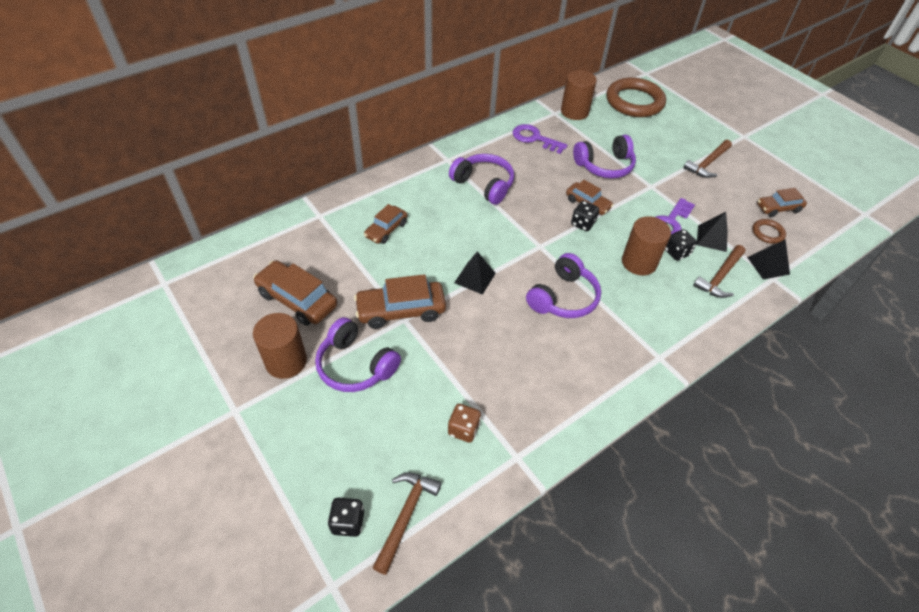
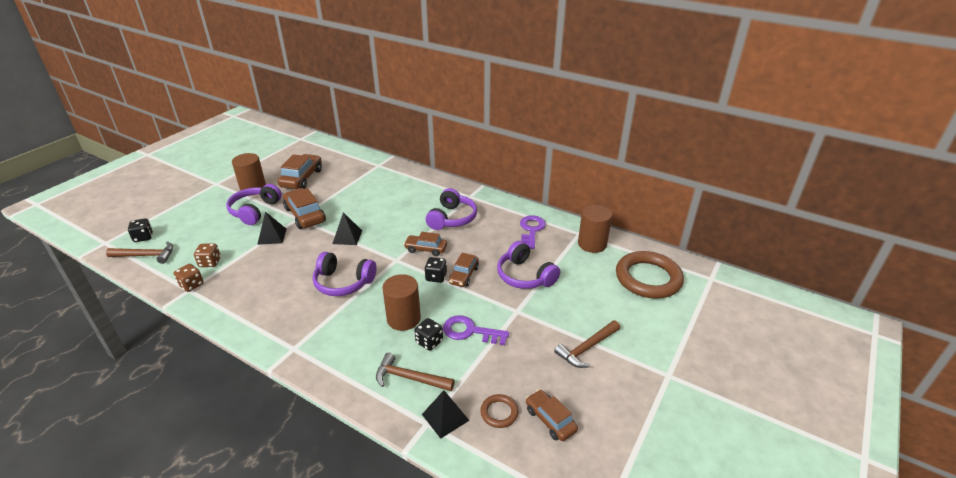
camera: 70 degrees right, 15 degrees down
brown car [364,204,407,244] -> brown car moved to [404,232,447,256]
brown hammer [684,140,732,178] -> brown hammer turned 60 degrees counterclockwise [554,320,620,368]
black pyramid [697,212,728,252] -> black pyramid moved to [257,212,287,245]
none -> brown dice [174,264,204,292]

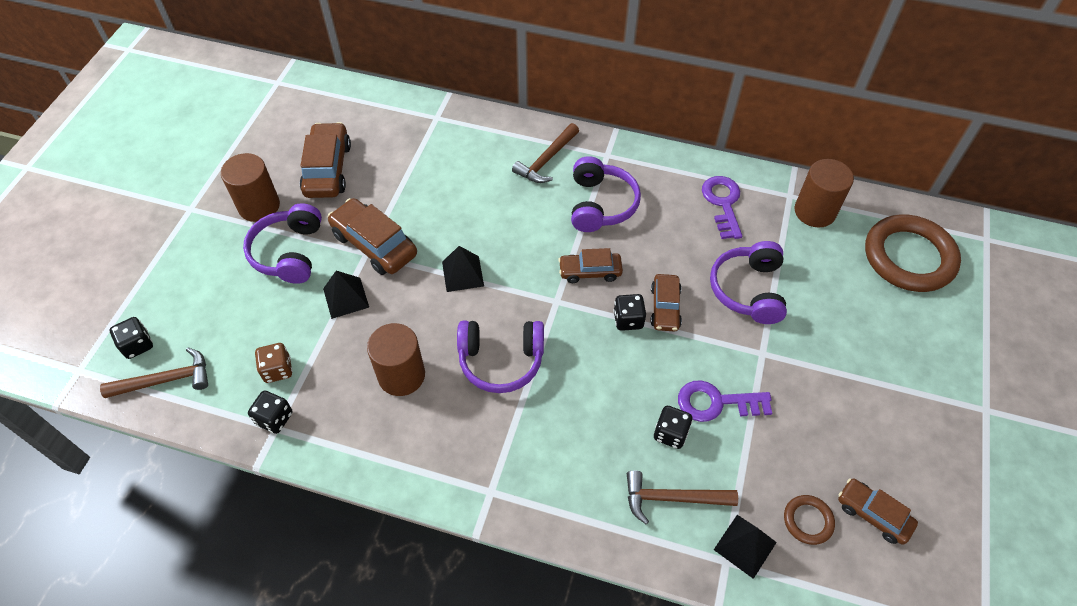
camera: 15 degrees left, 20 degrees up
brown dice [174,264,204,292] -> black dice [248,391,292,434]
brown cylinder [382,274,421,331] -> brown cylinder moved to [367,323,425,396]
purple headphones [497,241,560,289] -> purple headphones turned 60 degrees clockwise [710,241,787,324]
brown hammer [554,320,620,368] -> brown hammer moved to [512,123,579,183]

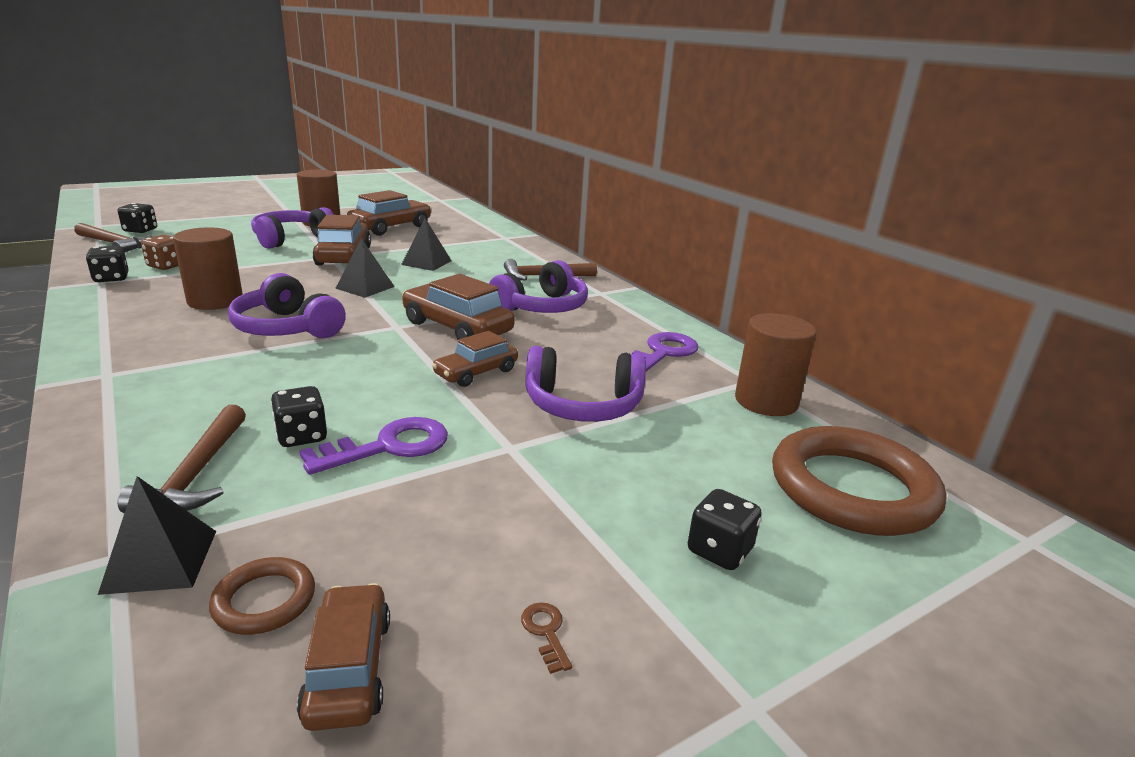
camera: 40 degrees right, 30 degrees down
black pyramid [323,271,369,319] -> black pyramid moved to [401,218,452,271]
brown car [558,248,623,283] -> brown car [402,274,515,340], size x1.60
black dice [613,294,646,331] -> black dice moved to [688,489,762,570]
brown hammer [627,470,738,524] -> brown hammer turned 135 degrees counterclockwise [118,405,246,513]
purple key [678,380,772,422] -> purple key turned 105 degrees clockwise [299,417,448,475]
purple headphones [710,241,787,324] -> purple headphones turned 135 degrees counterclockwise [525,346,646,422]
none -> brown key [521,602,572,674]

